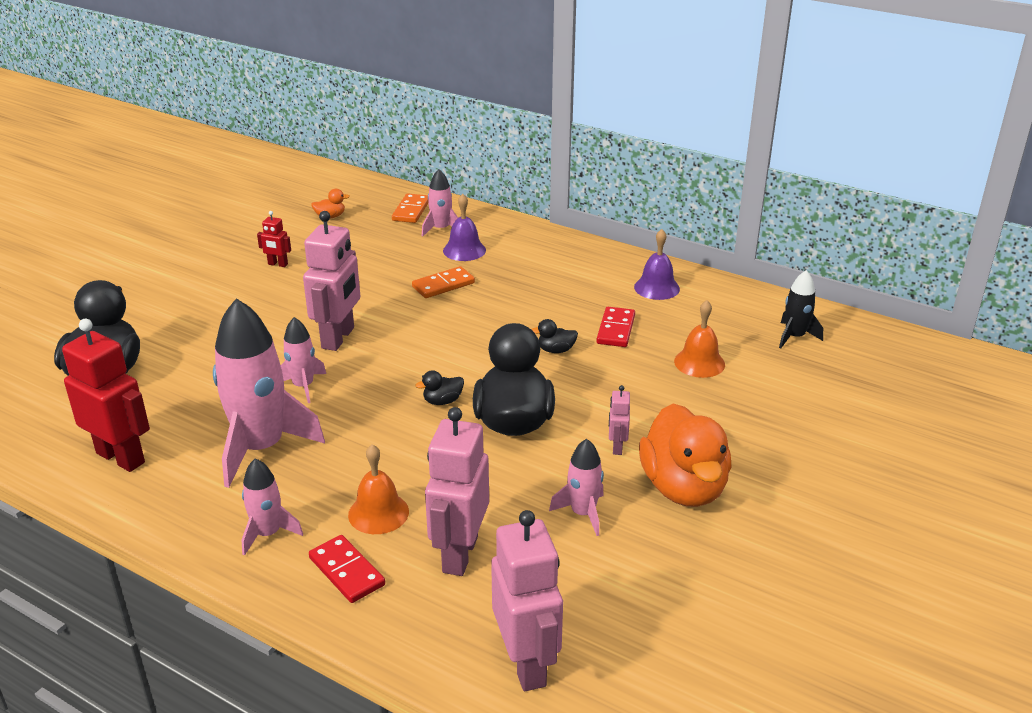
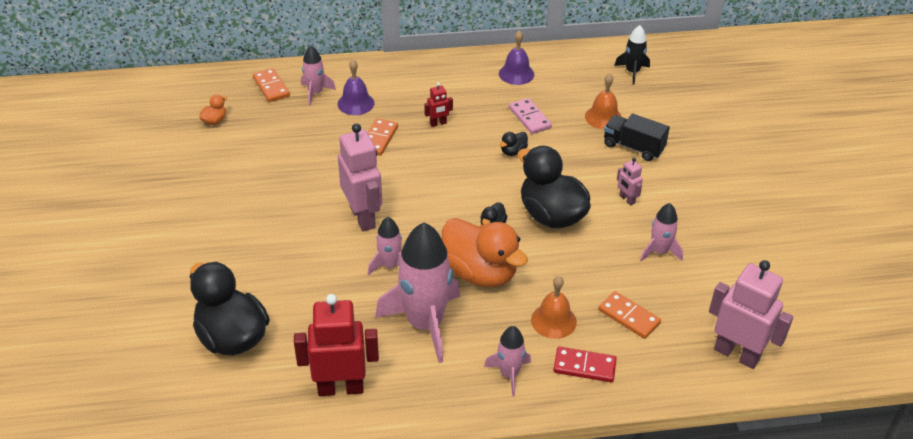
camera: 40 degrees left, 10 degrees up
red robot [257,211,291,267] -> red robot moved to [424,82,453,127]
pink robot [425,407,489,576] -> orange domino [598,291,661,339]
red domino [597,307,635,347] -> pink domino [509,98,552,134]
orange duck [639,403,732,507] -> orange duck moved to [442,218,528,288]
none -> black truck [604,114,670,161]

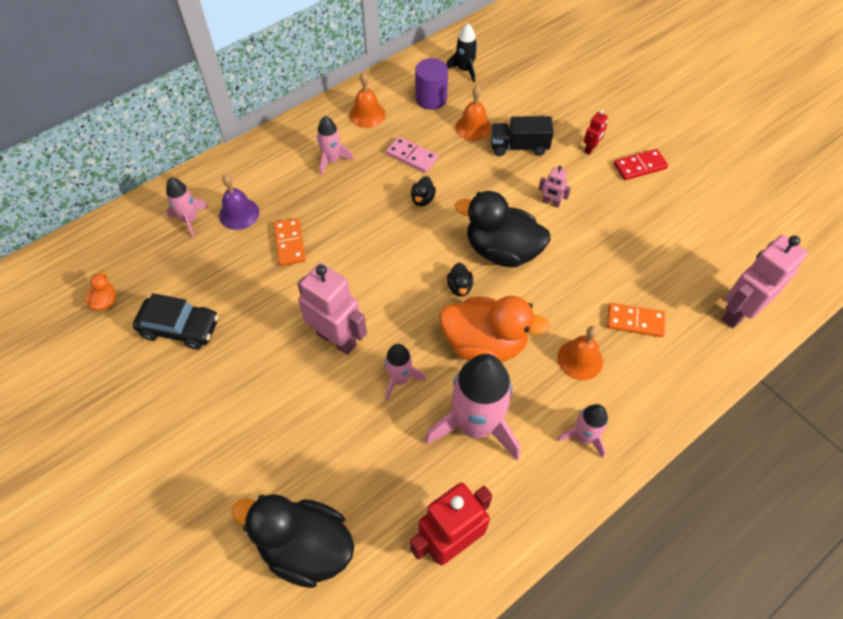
camera: 30 degrees left, 15 degrees up
orange domino [253,68,290,102] -> none
red robot [424,82,453,127] -> red robot moved to [584,110,608,155]
purple bell [499,30,534,85] -> orange bell [349,72,386,128]
red domino [553,347,617,382] -> red domino moved to [614,149,668,180]
pink rocket [640,203,683,261] -> pink rocket moved to [317,116,354,176]
pink robot [709,260,793,369] -> pink robot turned 45 degrees counterclockwise [721,235,808,328]
none -> black car [133,293,219,350]
none -> purple cylinder [415,58,448,110]

